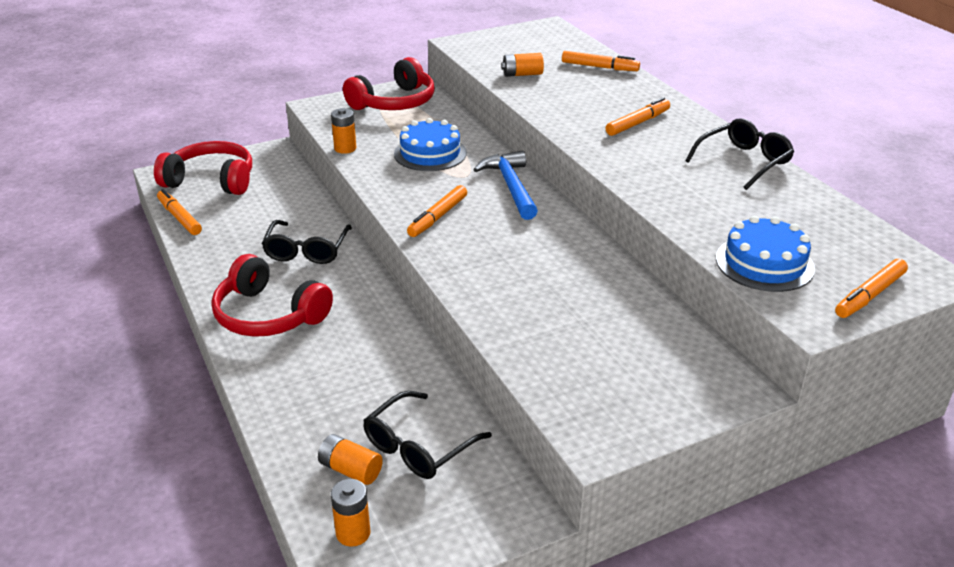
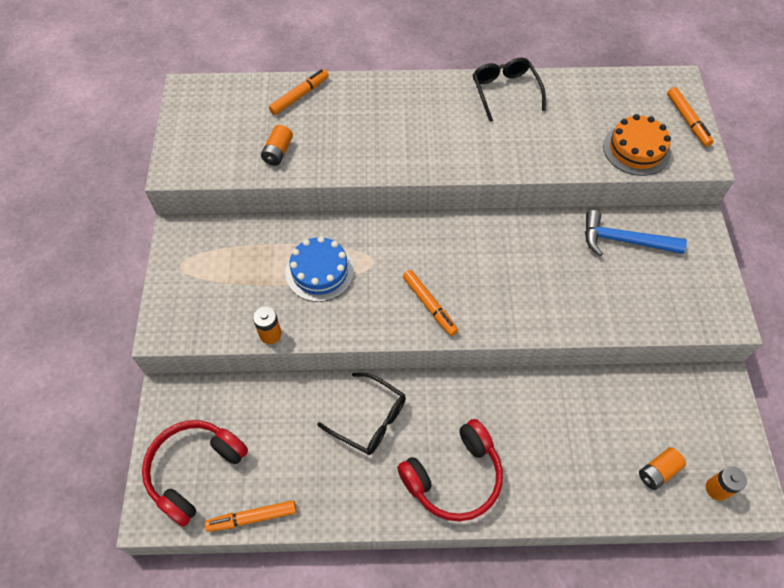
camera: 65 degrees left, 25 degrees up
red headphones [343,57,435,110] -> none
black glasses [363,391,492,479] -> none
blue hammer [473,151,538,220] -> blue hammer moved to [585,210,687,256]
orange marker [606,97,670,136] -> none
blue cake [716,216,815,292] -> orange cake [603,114,671,176]

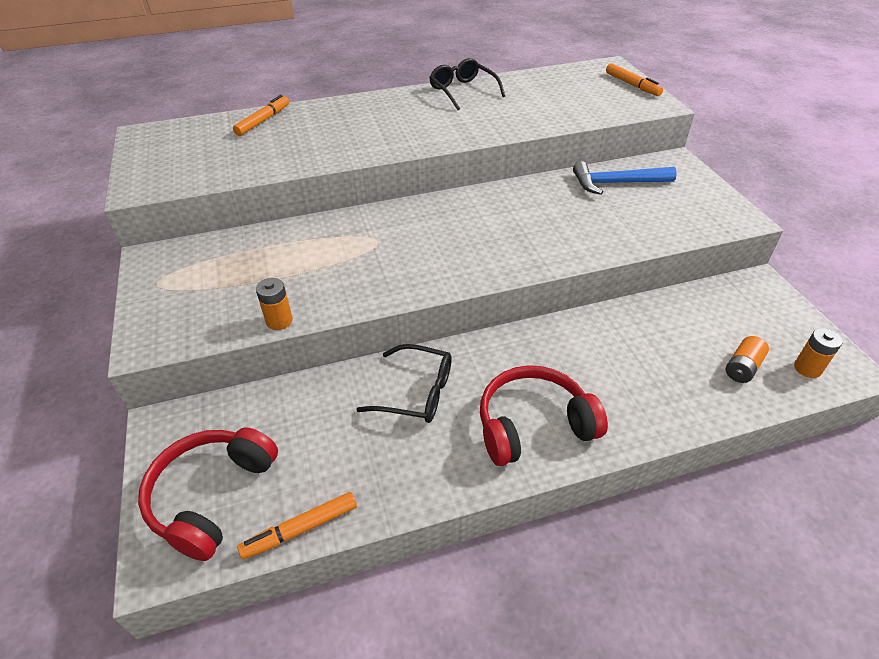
camera: 15 degrees left, 15 degrees down
orange battery [261,125,293,166] -> none
blue cake [286,236,354,302] -> none
red headphones [397,419,503,522] -> red headphones turned 150 degrees counterclockwise [480,365,608,466]
orange marker [403,270,458,336] -> none
orange cake [603,114,671,176] -> none

